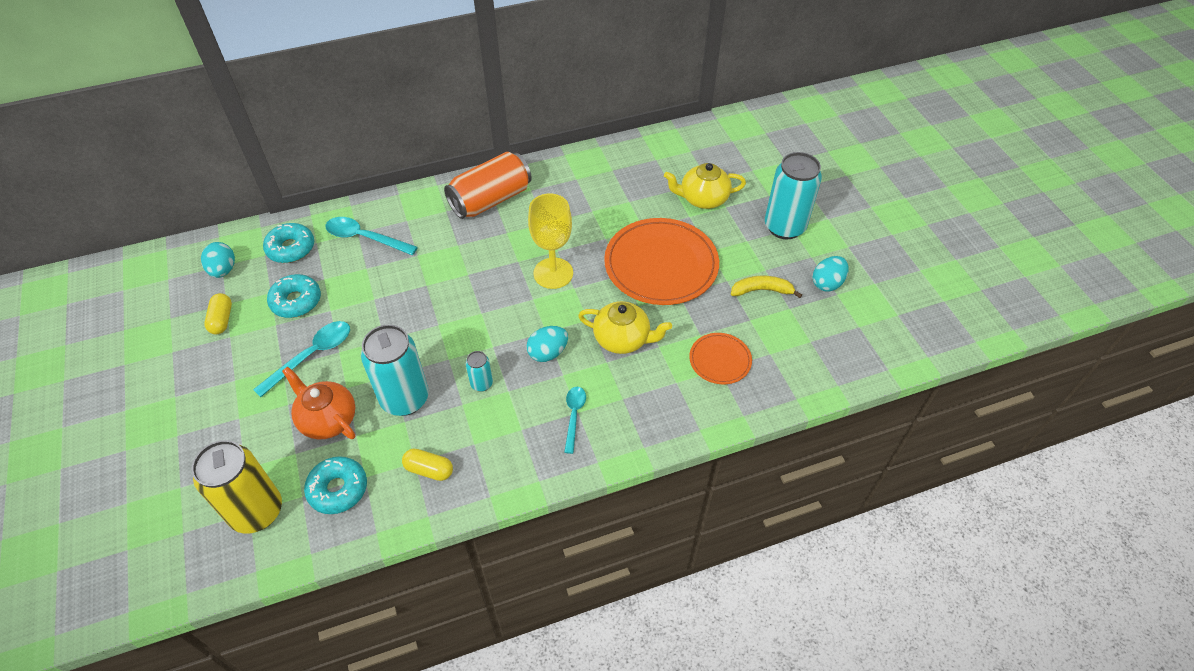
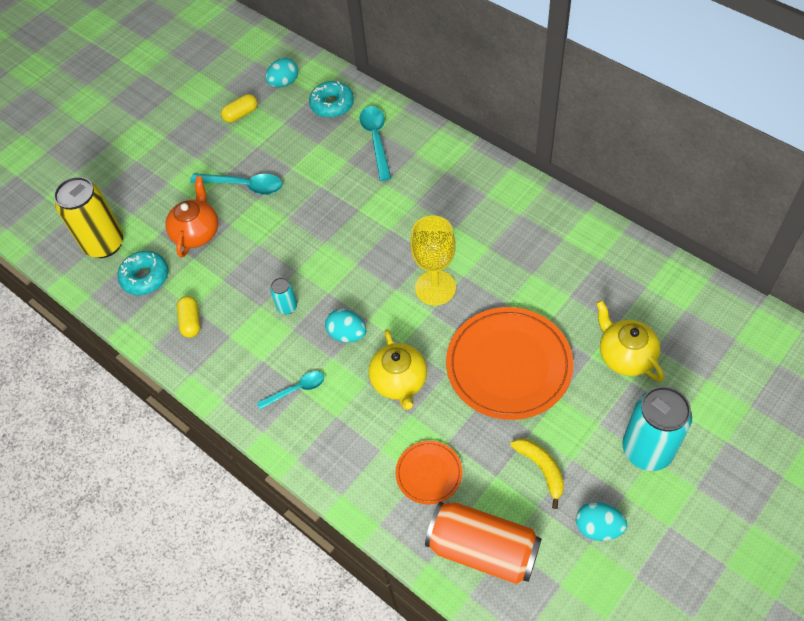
camera: 65 degrees right, 5 degrees up
turquoise donut [267,274,321,318] -> none
turquoise can [361,325,429,416] -> none
orange can [444,152,532,219] -> orange can moved to [425,502,542,584]

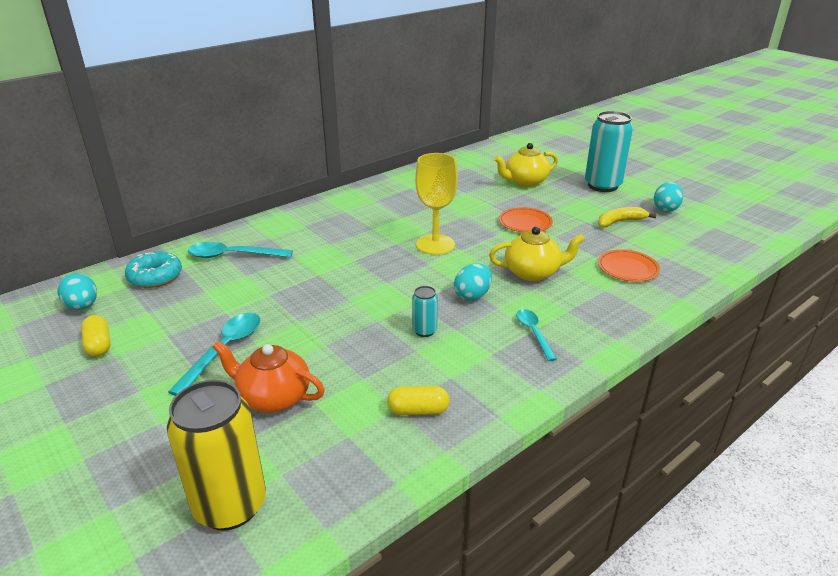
camera: 85 degrees left, 25 degrees down
turquoise donut [117,251,168,295] -> none
orange can [425,502,542,584] -> none
orange plate [446,307,573,420] -> orange plate [499,207,553,233], size x0.50

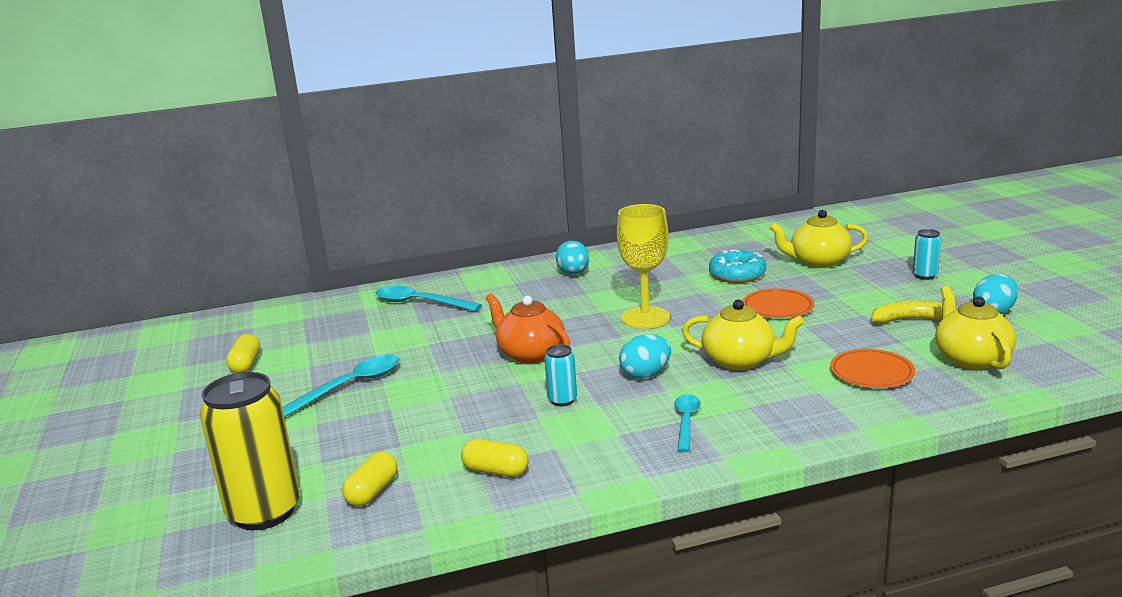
camera: 25 degrees right, 10 degrees down
turquoise egg [57,273,97,310] -> turquoise egg moved to [556,241,589,275]
turquoise donut [125,251,182,288] -> turquoise donut moved to [709,250,766,283]
orange teapot [212,341,325,413] -> orange teapot moved to [486,293,570,363]
turquoise can [585,111,633,192] -> turquoise can [913,229,941,280], size x0.46
none -> yellow capsule [342,452,397,507]
none -> yellow teapot [935,285,1016,370]

